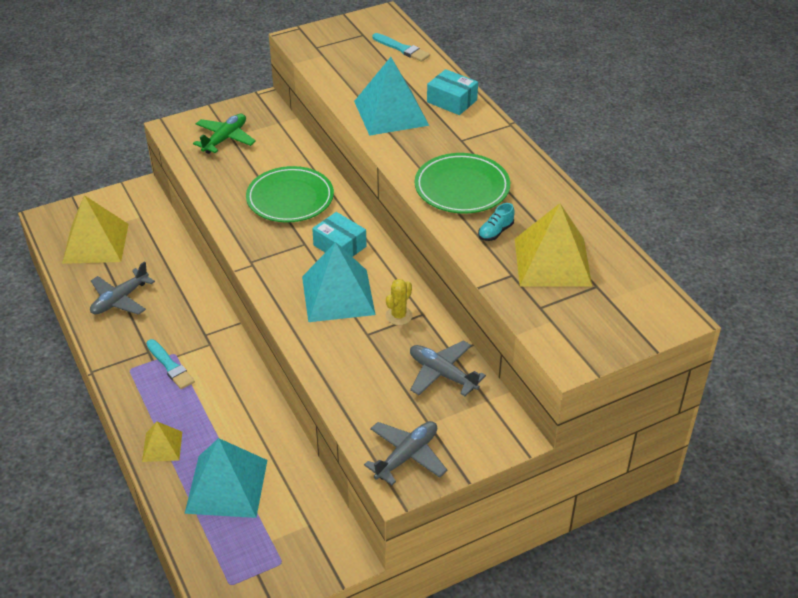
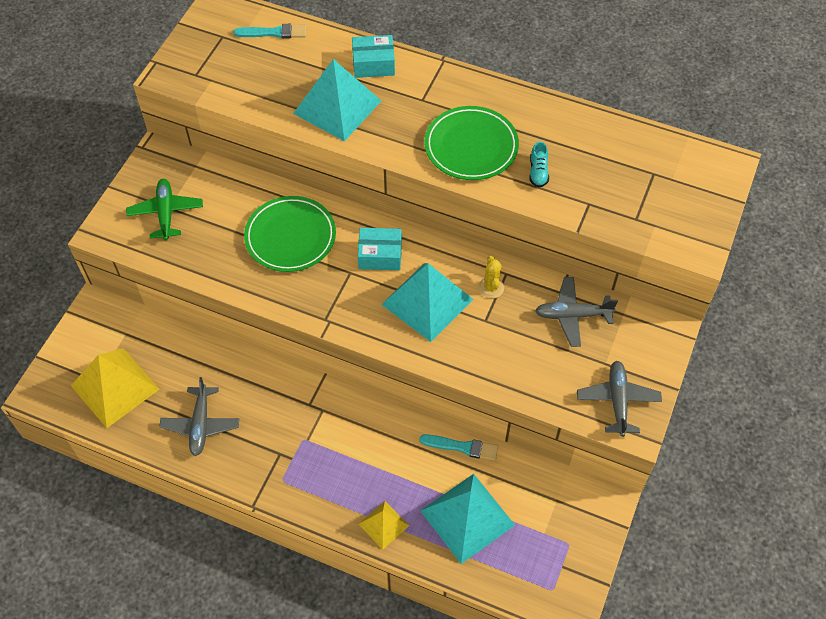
camera: 40 degrees left, 15 degrees up
turquoise brush [146,339,195,389] -> turquoise brush moved to [419,434,498,461]
yellow pyramid [515,203,592,286] -> none

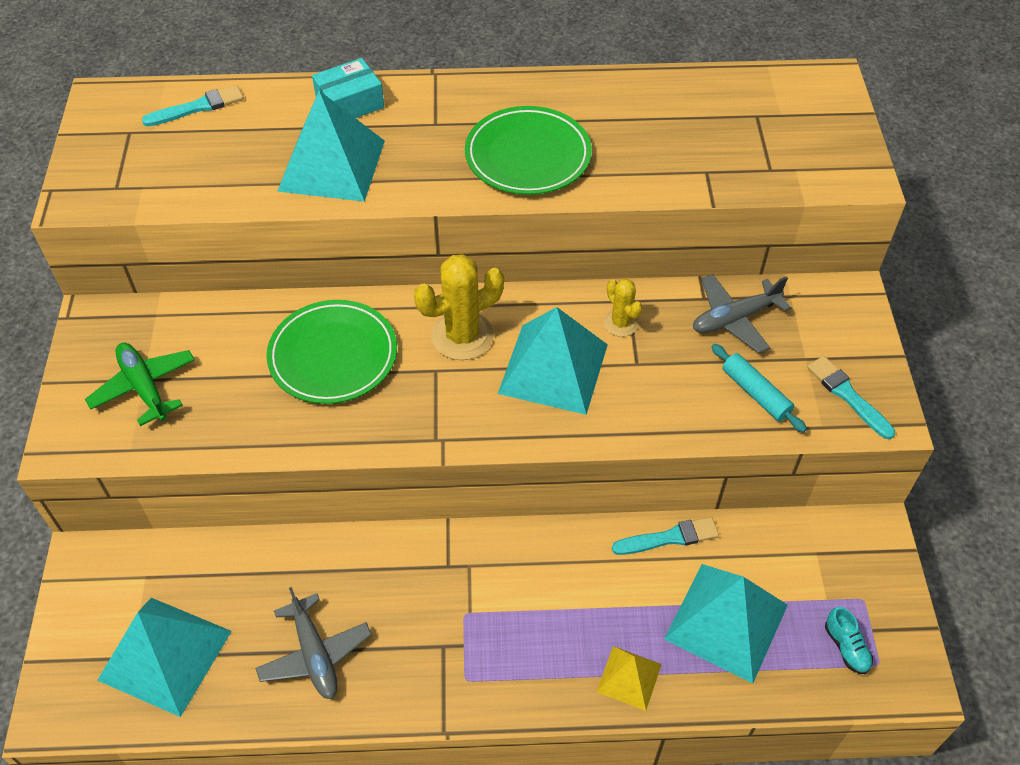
camera: 25 degrees left, 5 degrees down
yellow pyramid [71,348,159,428] -> turquoise pyramid [97,598,232,717]
turquoise box [358,228,402,270] -> yellow cactus [414,254,504,360]
turquoise shoe [529,142,549,188] -> turquoise shoe moved to [825,607,873,674]
grey plane [577,361,662,437] -> turquoise brush [807,356,895,439]
none -> turquoise rolling pin [711,344,807,432]

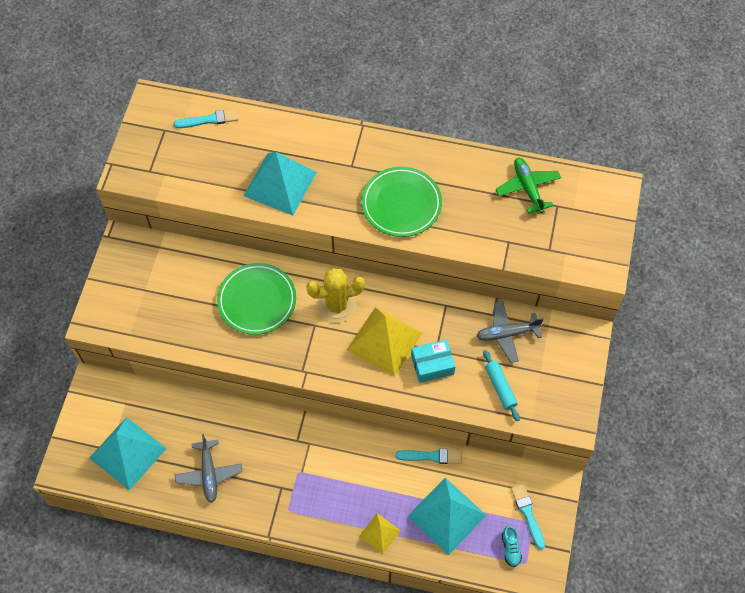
camera: 15 degrees right, 10 degrees up
green plane [85,343,195,426] -> green plane moved to [495,158,561,214]
turquoise box [312,58,384,118] -> turquoise box moved to [411,339,456,383]
turquoise pyramid [498,307,608,415] -> yellow pyramid [347,307,422,377]
yellow cactus [604,279,642,337] -> none
turquoise brush [807,356,895,439] -> turquoise brush moved to [511,484,545,550]

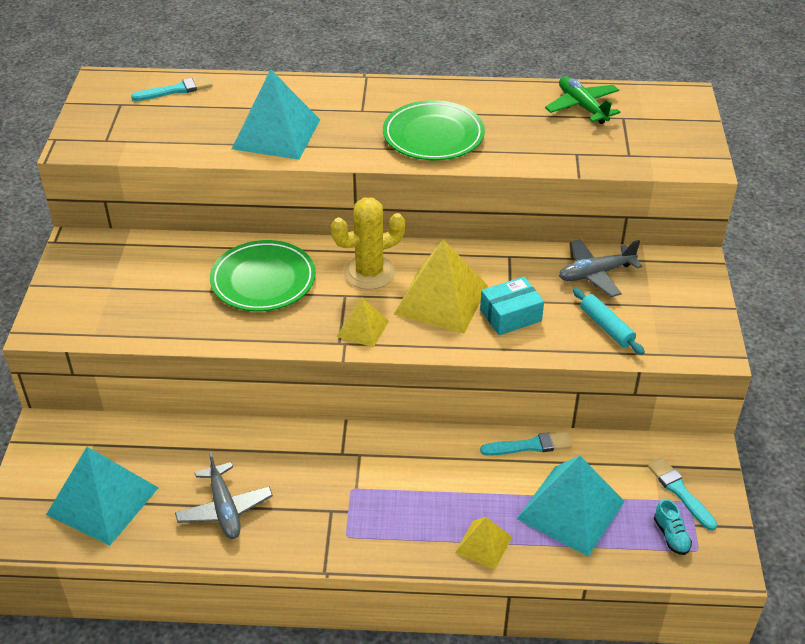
camera: 10 degrees left, 20 degrees down
none -> yellow pyramid [336,298,389,348]

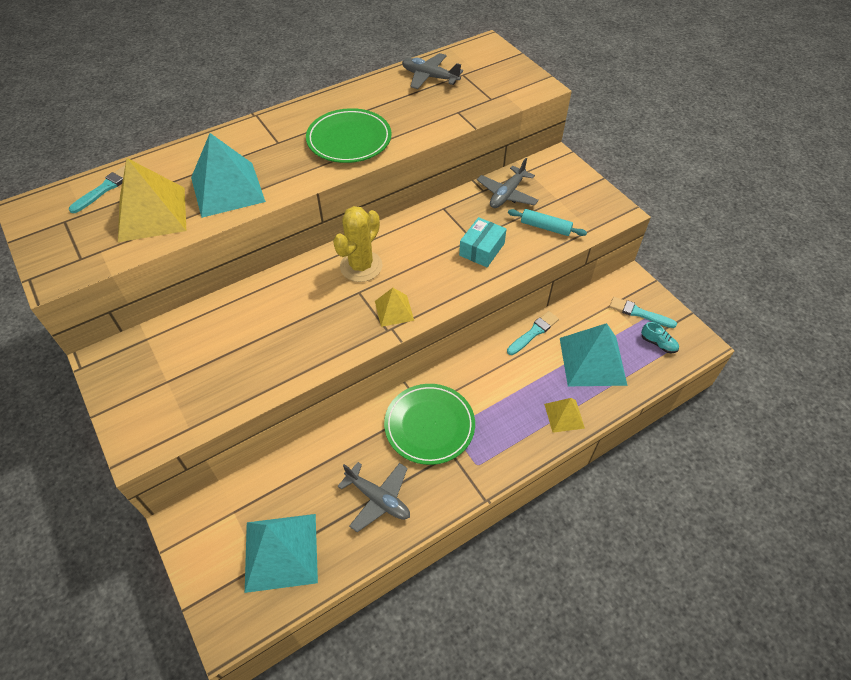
camera: 35 degrees left, 10 degrees up
green plate [210,240,316,311] -> green plate moved to [384,384,475,465]
yellow pyramid [393,239,488,333] -> yellow pyramid moved to [118,158,186,242]
green plane [545,76,620,124] -> grey plane [402,53,463,89]

